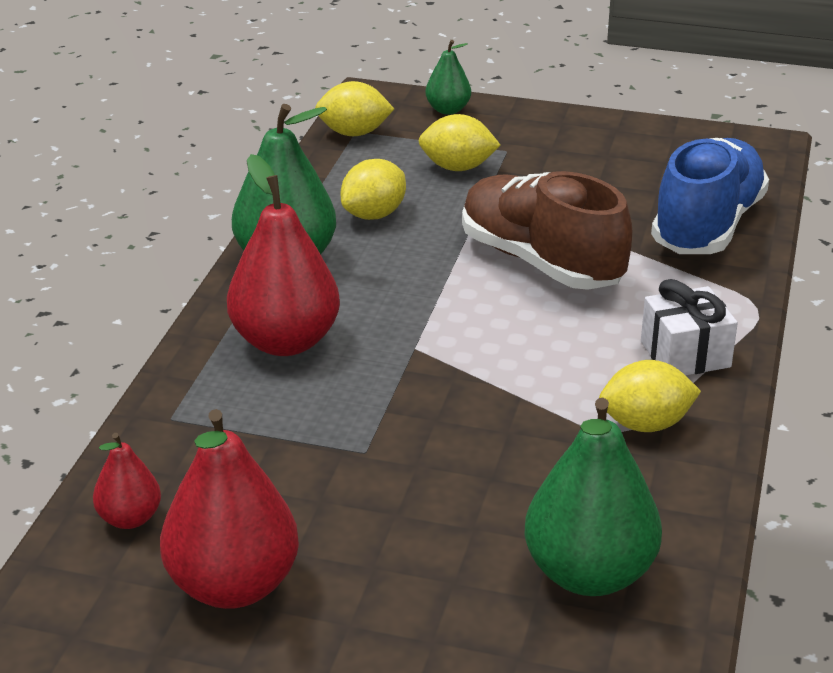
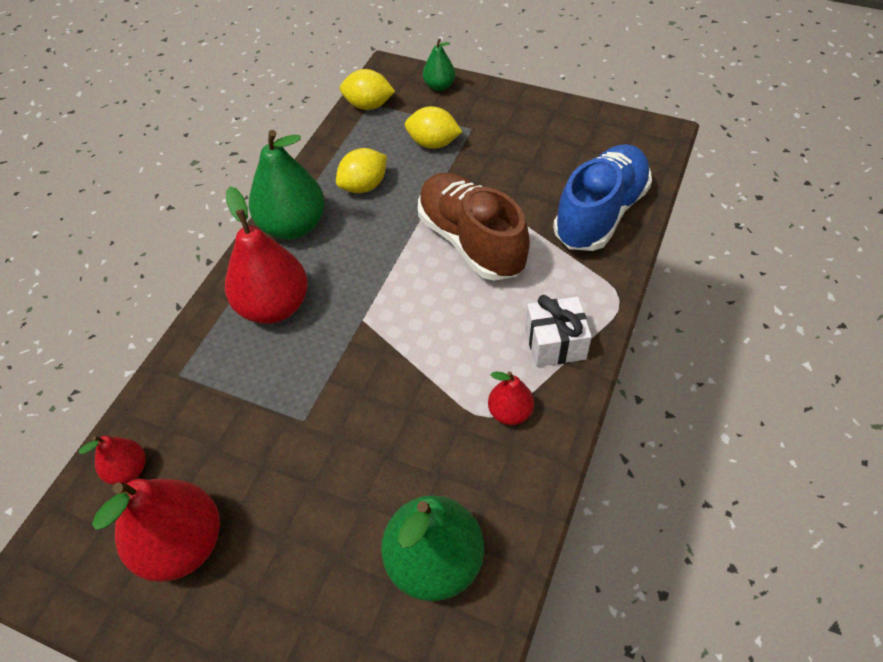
camera: 10 degrees right, 20 degrees up
yellow lemon [599,360,701,432] -> red pear [488,372,534,425]

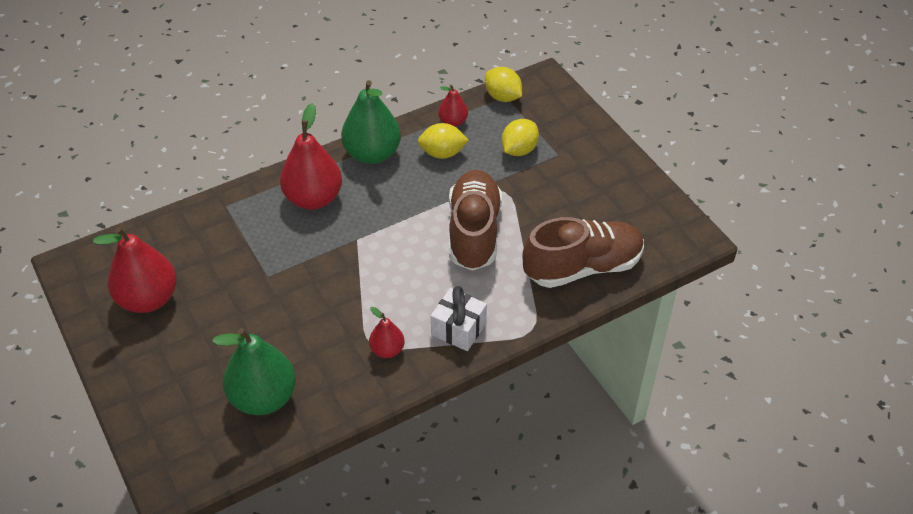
camera: 35 degrees right, 5 degrees down
red pear [79,436,146,485] -> red pear moved to [438,84,468,127]
yellow lemon [405,106,462,149] -> yellow lemon turned 75 degrees clockwise [501,119,539,156]
green pear [423,38,455,91] -> none
blue shoe [553,144,652,251] -> brown shoe [522,217,644,288]

